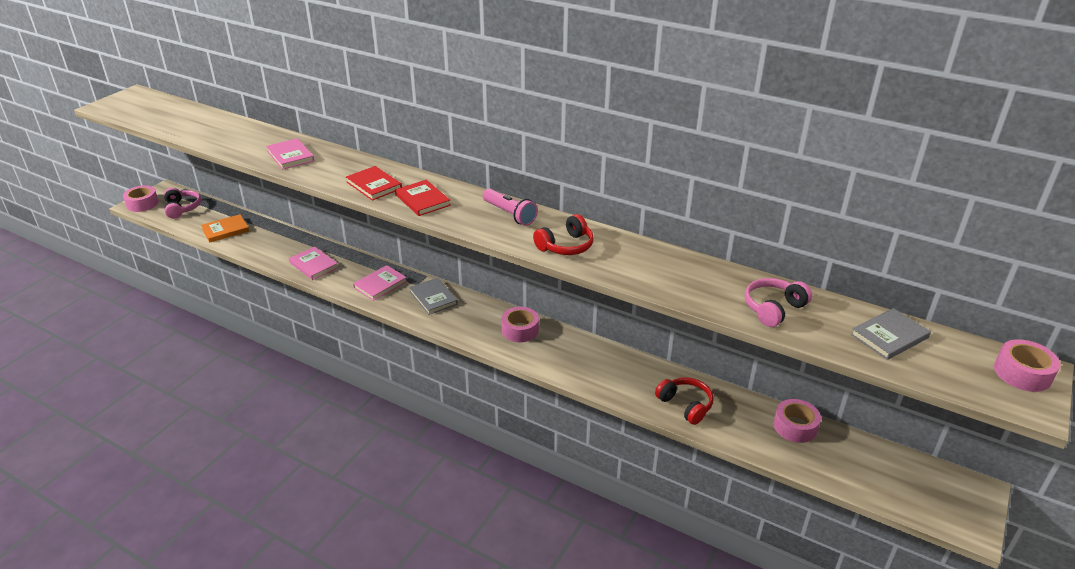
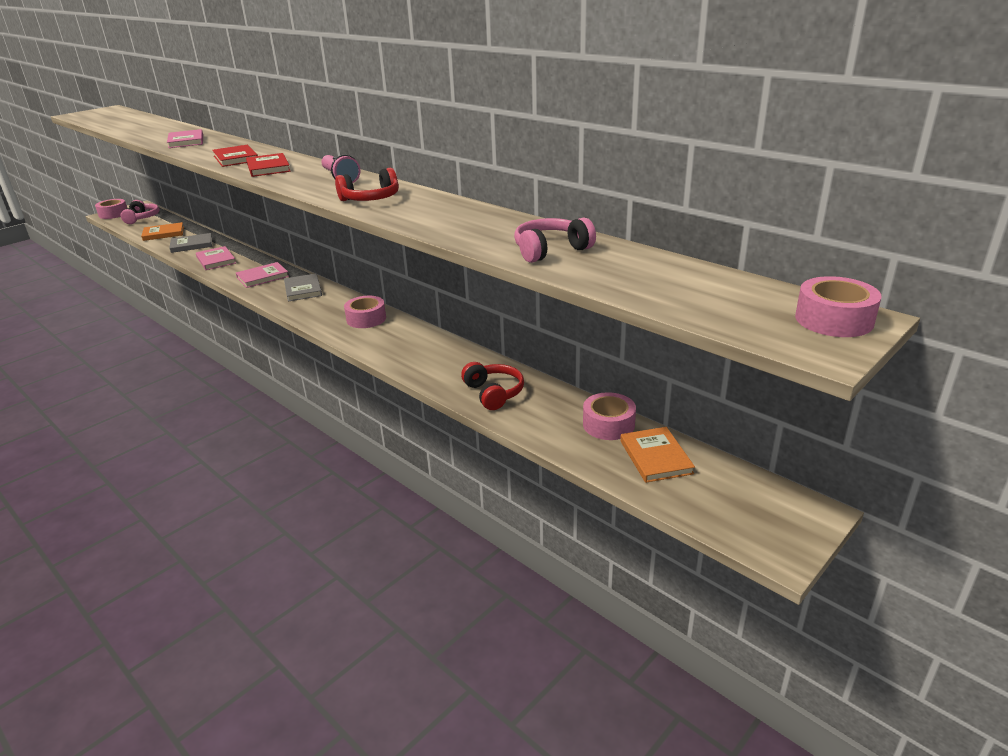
camera: 15 degrees right, 5 degrees down
grey book [851,308,931,360] -> grey book moved to [169,233,212,253]
none -> orange book [620,427,695,483]

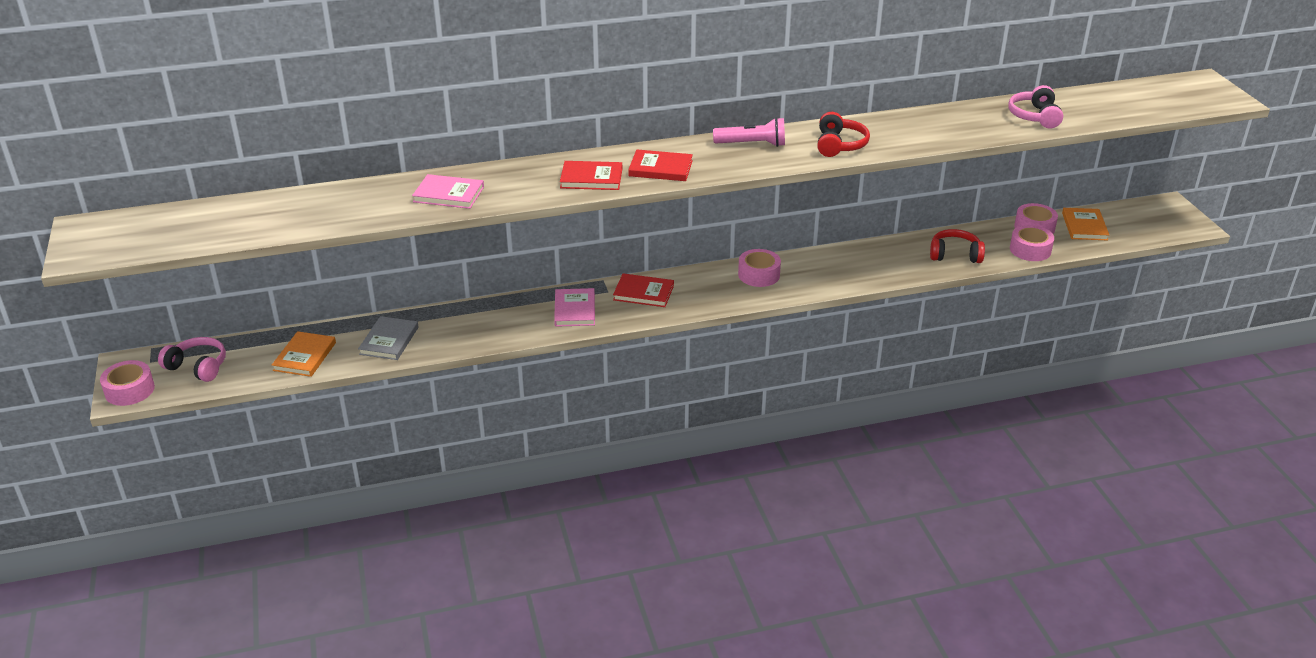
camera: 60 degrees left, 5 degrees up
pink book [196,246,236,270] -> none
grey book [284,274,322,301] -> red book [613,273,674,307]
orange book [620,427,695,483] -> orange book turned 75 degrees clockwise [1062,208,1109,240]
pink tape [795,276,882,337] -> pink tape moved to [1010,225,1054,261]

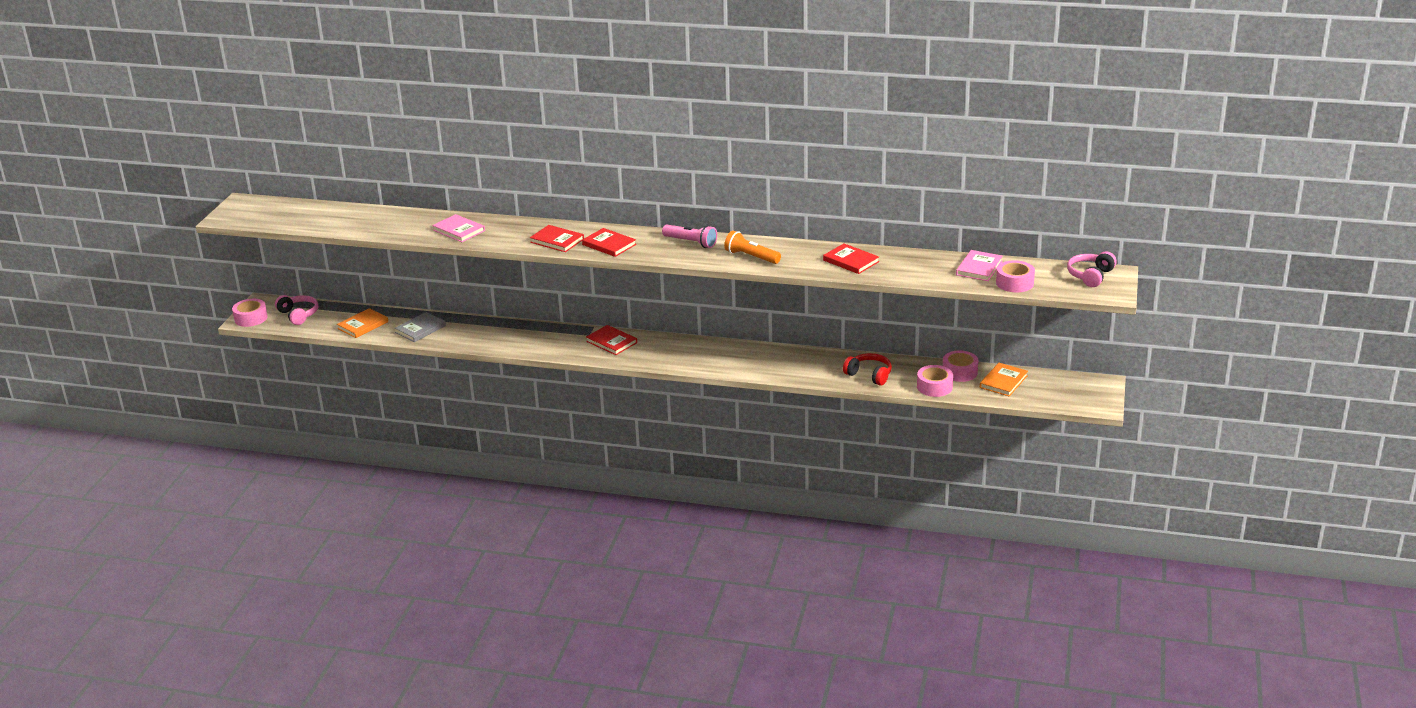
camera: 30 degrees right, 5 degrees down
pink book [554,288,595,327] -> pink book moved to [956,250,1003,281]
pink tape [738,249,781,287] -> pink tape moved to [996,260,1035,292]
red headphones [817,112,870,157] -> orange flashlight [724,231,781,264]
pink headphones [1008,85,1063,129] -> pink headphones moved to [1067,251,1117,287]
none -> red book [823,243,879,274]

